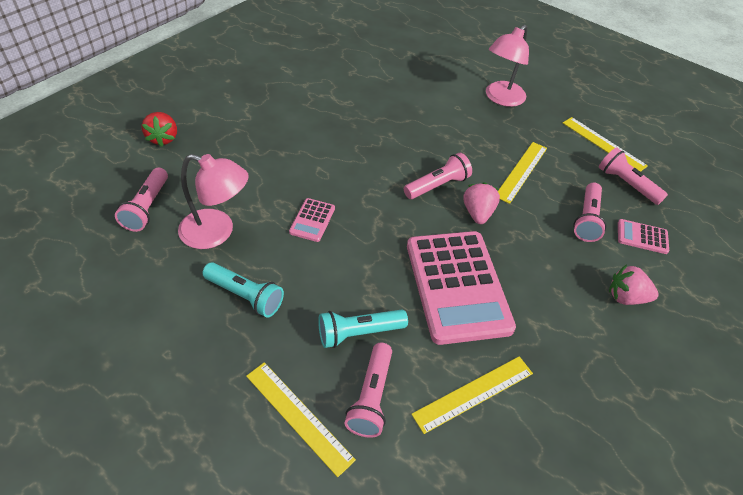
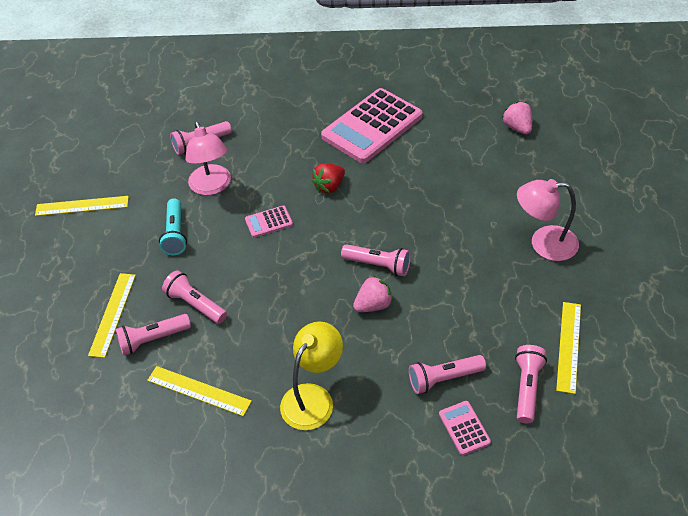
camera: 60 degrees right, 0 degrees up
red strawberry [141,112,177,147] -> red strawberry moved to [311,163,345,193]
turquoise flashlight [318,310,408,348] -> pink flashlight [162,270,227,324]
pink calculator [407,231,516,345] -> pink calculator moved to [321,88,422,163]
yellow ruler [498,142,547,204] -> yellow ruler moved to [35,196,129,216]
pink strawberry [609,264,659,305] -> pink strawberry moved to [502,101,532,134]
none -> yellow lamp [280,322,343,430]

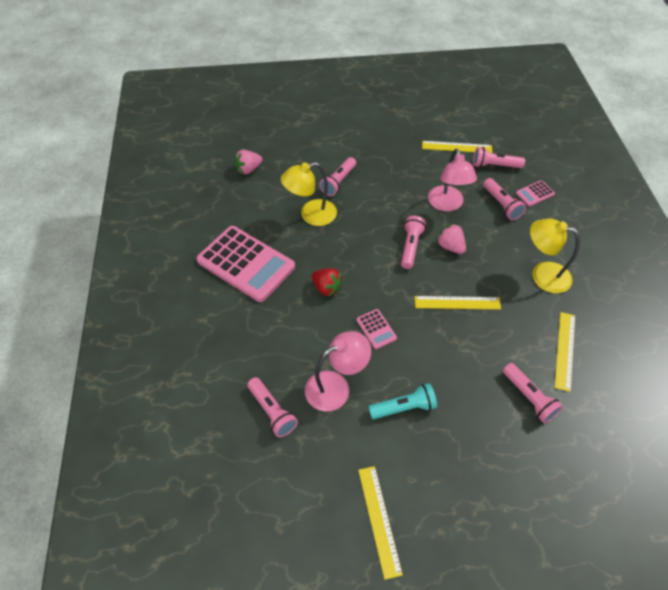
camera: 100 degrees left, 5 degrees up
yellow ruler [88,273,136,358] -> yellow ruler moved to [414,296,501,310]
pink flashlight [162,270,227,324] -> pink flashlight moved to [319,157,356,196]
pink lamp [517,179,579,261] -> pink lamp moved to [428,149,477,211]
none -> yellow lamp [281,162,337,226]

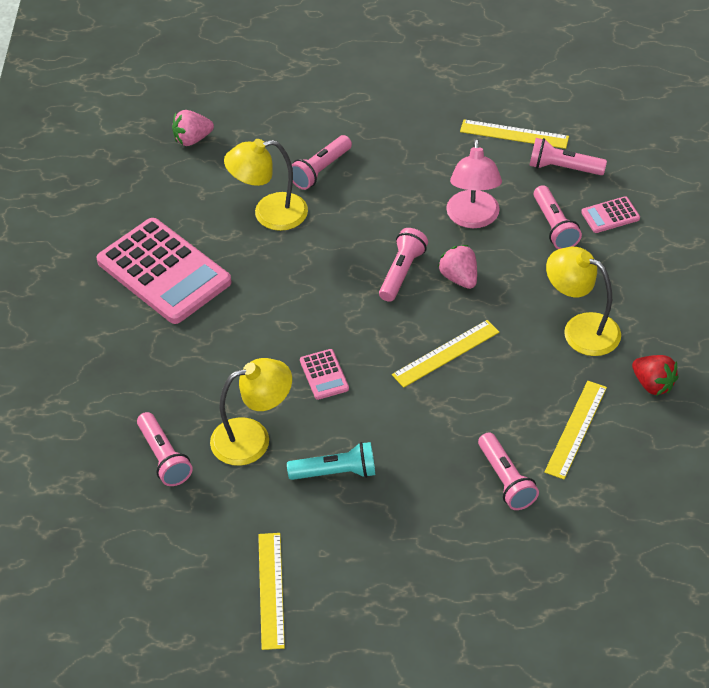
camera: 10 degrees right, 5 degrees down
pink lamp [305,331,371,412] -> yellow lamp [210,358,292,466]
red strawberry [311,268,343,296] -> red strawberry moved to [632,355,679,396]
yellow ruler [414,296,501,310] -> yellow ruler turned 45 degrees counterclockwise [392,320,499,388]

